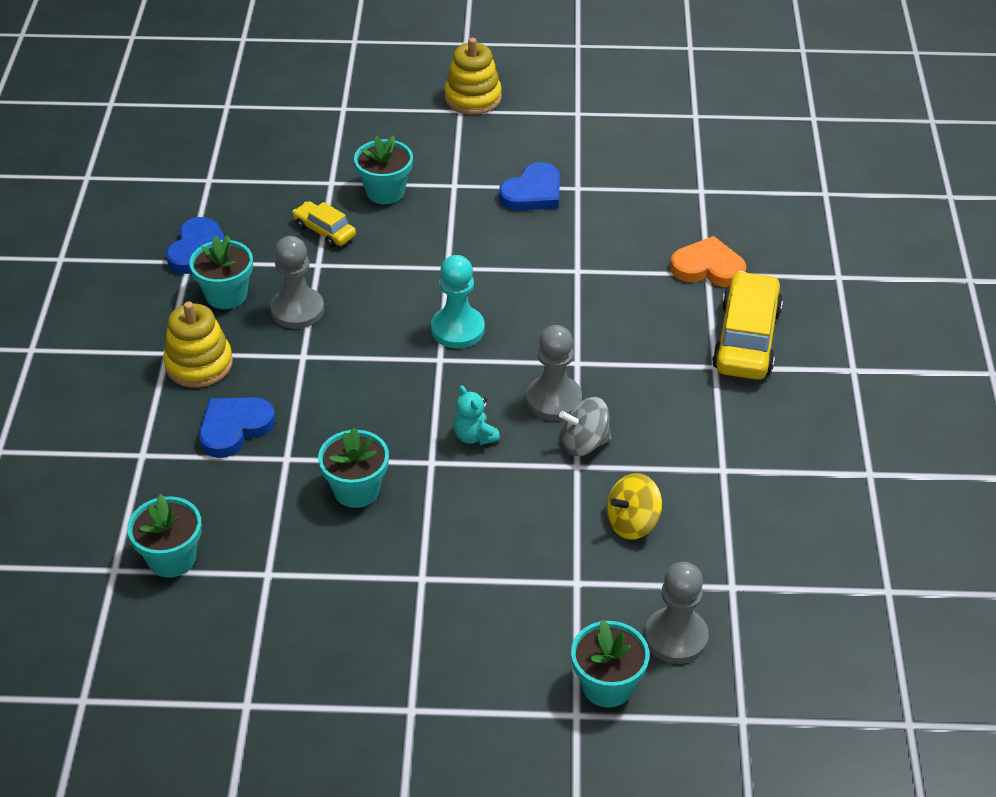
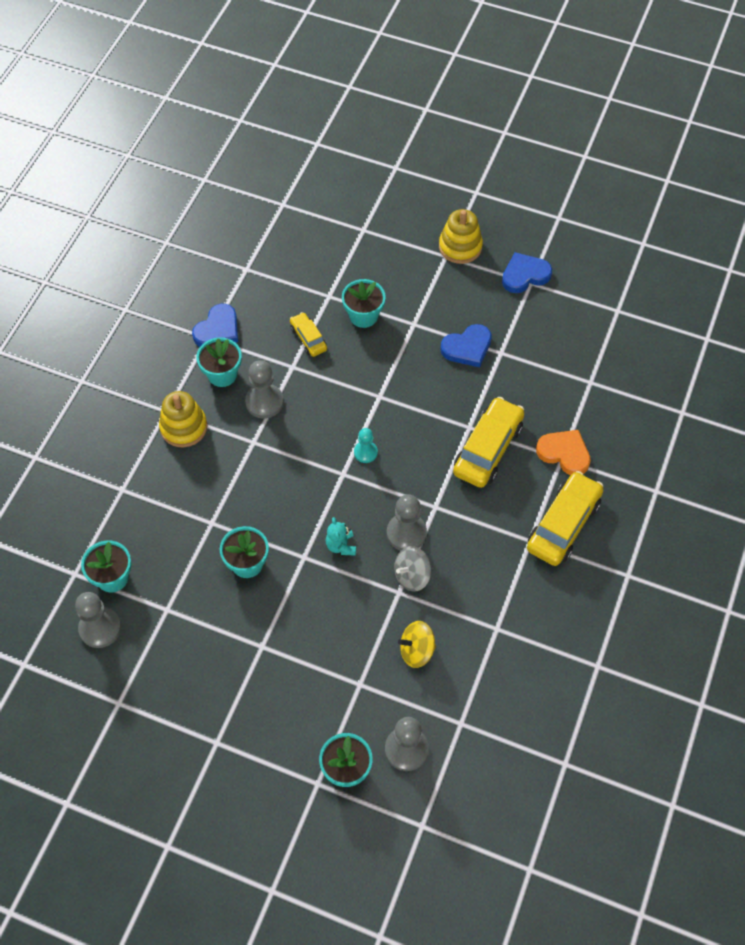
camera: 20 degrees right, 15 degrees up
blue heart [199,397,275,458] -> blue heart moved to [502,252,552,293]
turquoise pawn [431,255,485,348] -> turquoise pawn [354,428,378,463], size x0.61
grey spinning top [559,397,611,456] -> grey spinning top turned 45 degrees counterclockwise [394,546,431,592]
none -> grey pawn [75,592,121,648]
none -> yellow car [453,397,524,488]

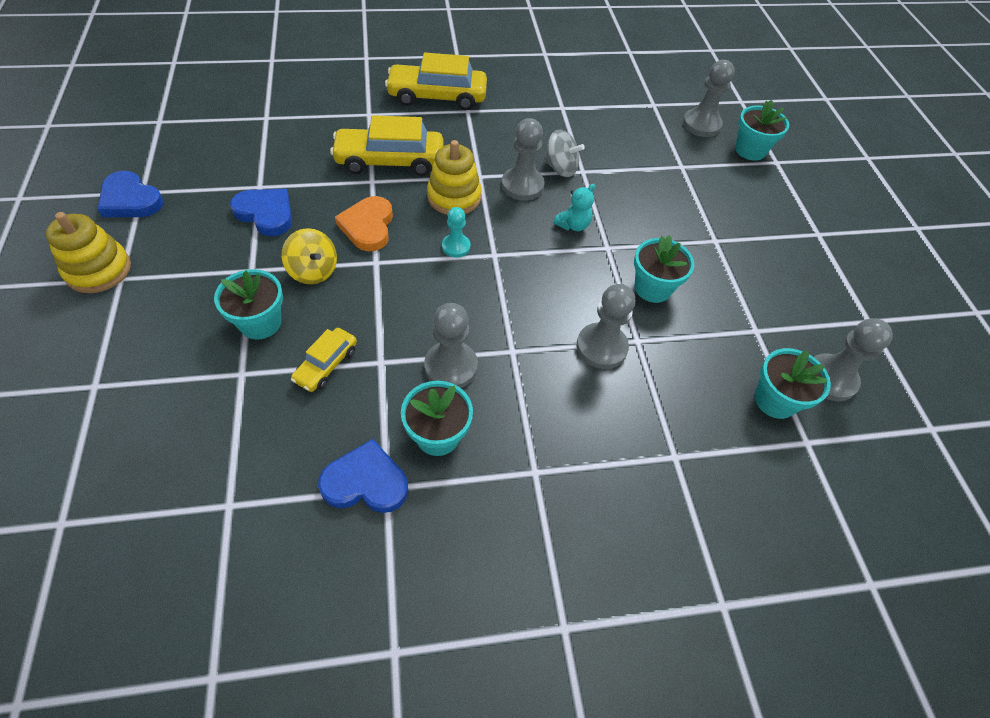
camera: 125 degrees left, 5 degrees down
yellow stacking toy [159,391,207,448] -> yellow stacking toy moved to [427,140,482,215]
yellow spinning top [398,621,436,668] -> yellow spinning top moved to [281,228,337,284]
orange heart [536,430,591,475] -> orange heart moved to [335,196,393,251]
none -> grey pawn [576,284,635,369]

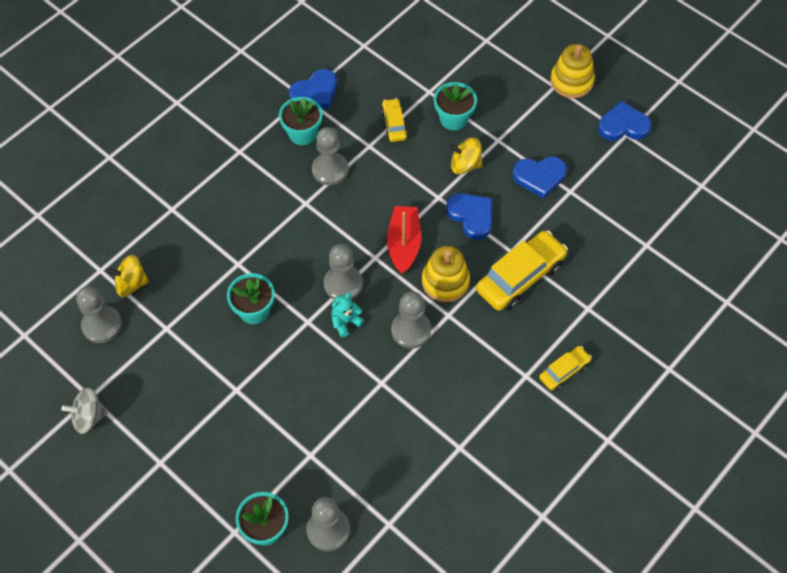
camera: 145 degrees right, 5 degrees up
orange heart [335,196,393,251] -> blue heart [446,193,492,240]
yellow car [385,53,487,110] -> yellow car [539,346,592,390], size x0.54
turquoise pawn [442,207,470,258] -> red boat [387,206,421,274]
grey spinning top [544,129,585,177] -> grey spinning top moved to [62,388,108,434]
turquoise teddy bear [554,184,595,231] -> turquoise teddy bear turned 45 degrees clockwise [331,293,364,337]
grey pawn [576,284,635,369] -> grey pawn moved to [324,244,363,300]
turquoise flower pot [755,348,831,419] -> yellow spinning top [106,255,149,297]

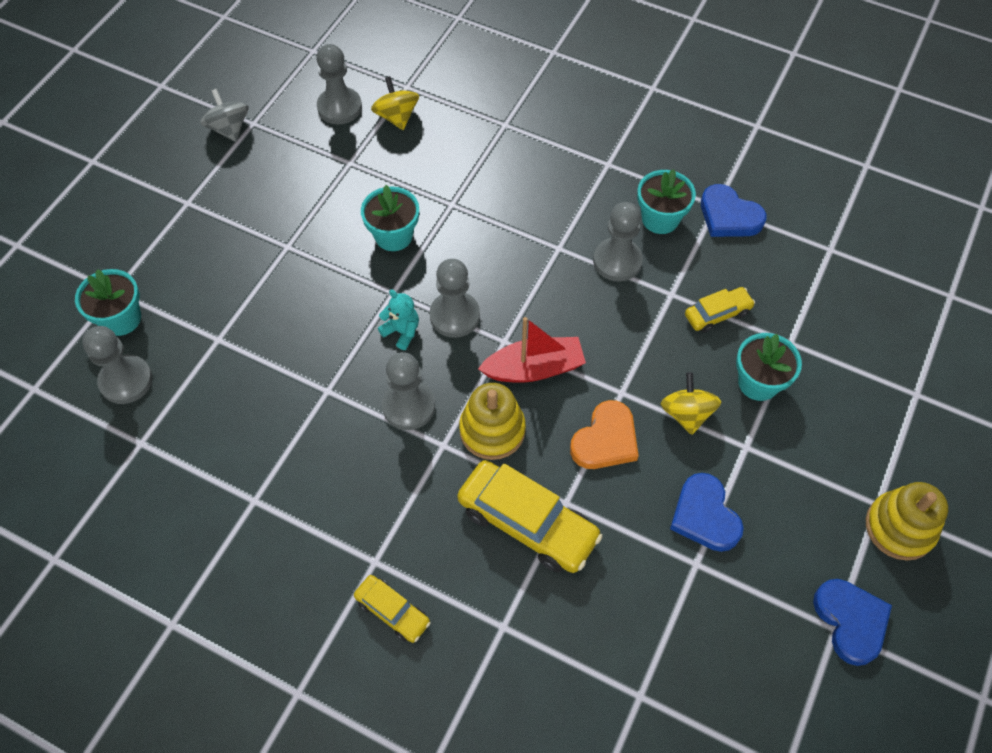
camera: 75 degrees right, 0 degrees up
blue heart [446,193,492,240] -> orange heart [570,400,639,469]

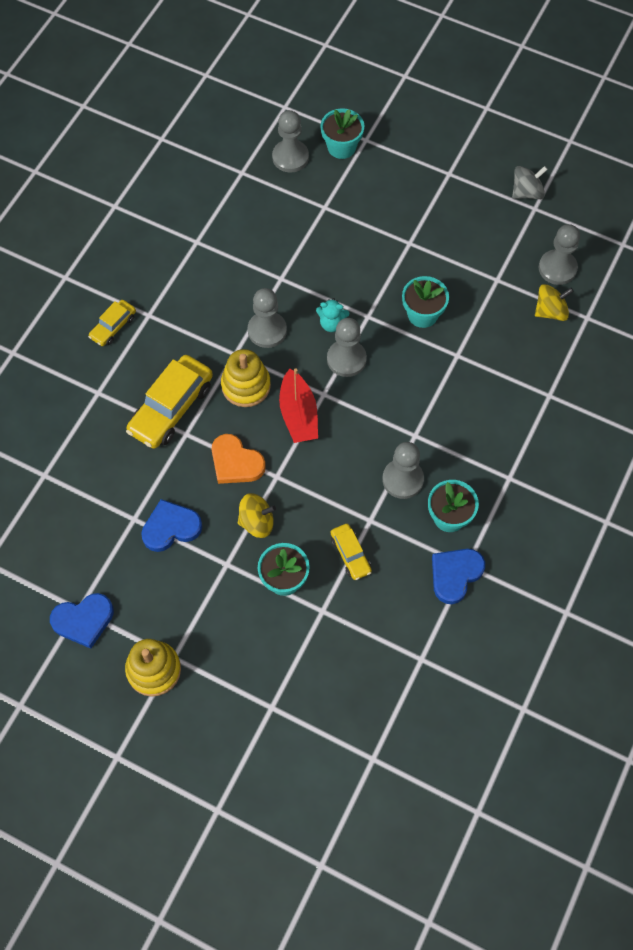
camera: 90 degrees right, 5 degrees up
turquoise teddy bear [378,290,419,350] -> turquoise teddy bear turned 60 degrees clockwise [316,298,349,332]

